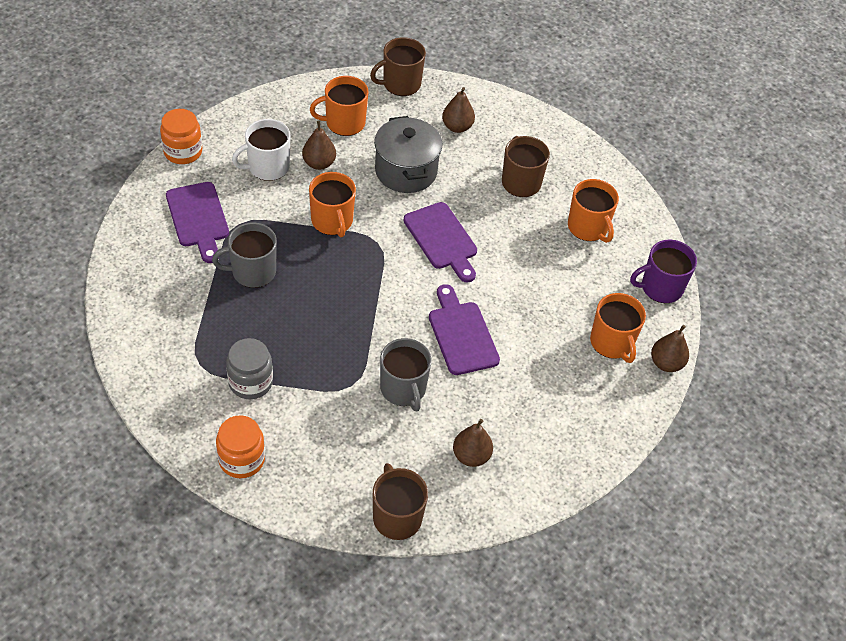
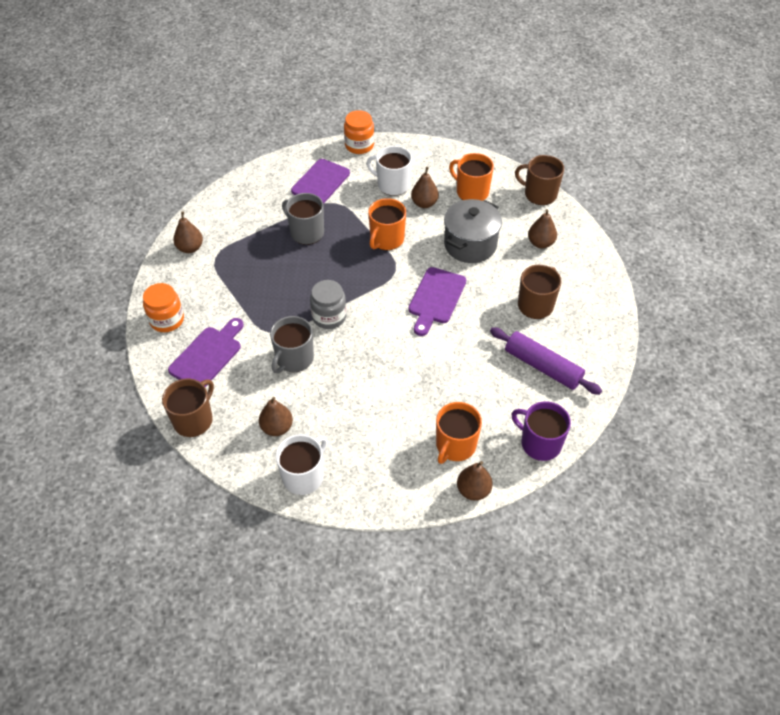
camera: 55 degrees right, 0 degrees up
grey jar [226,338,273,399] -> grey jar moved to [310,280,347,329]
purple cutting board [429,284,500,375] -> purple cutting board moved to [168,318,244,387]
orange mug [568,179,619,243] -> purple rolling pin [490,327,602,395]
none -> brown pear [173,211,203,253]
none -> white mug [276,434,327,495]

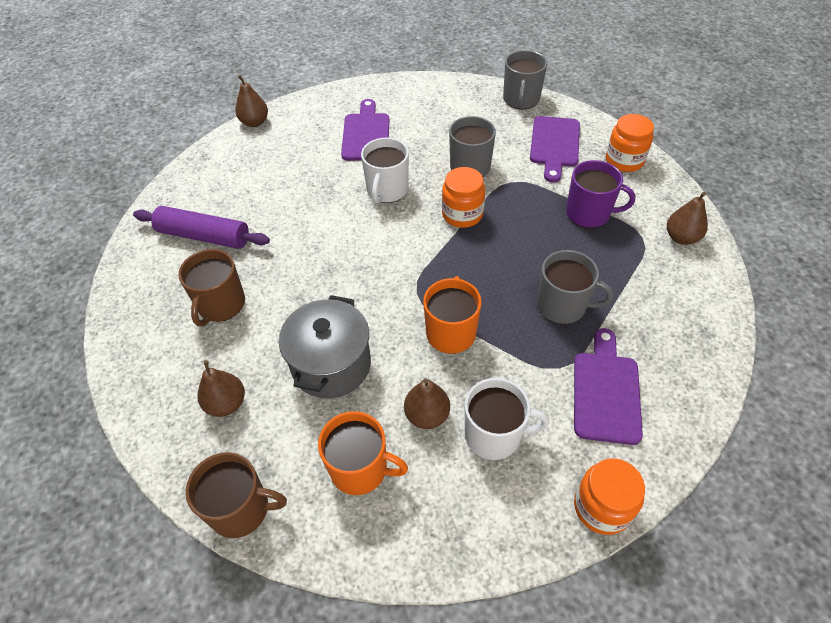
camera: 160 degrees right, 0 degrees up
brown mug [162,379,214,437] -> grey mug [503,50,547,109]
brown pear [259,397,293,436] -> none
white mug [276,434,327,495] -> white mug moved to [361,138,409,204]
grey jar [310,280,347,329] -> orange jar [442,167,485,228]
purple cutting board [409,267,466,336] -> purple cutting board moved to [341,99,389,161]
orange mug [436,402,482,464] -> none
purple mug [512,401,571,461] -> purple mug moved to [566,160,635,228]

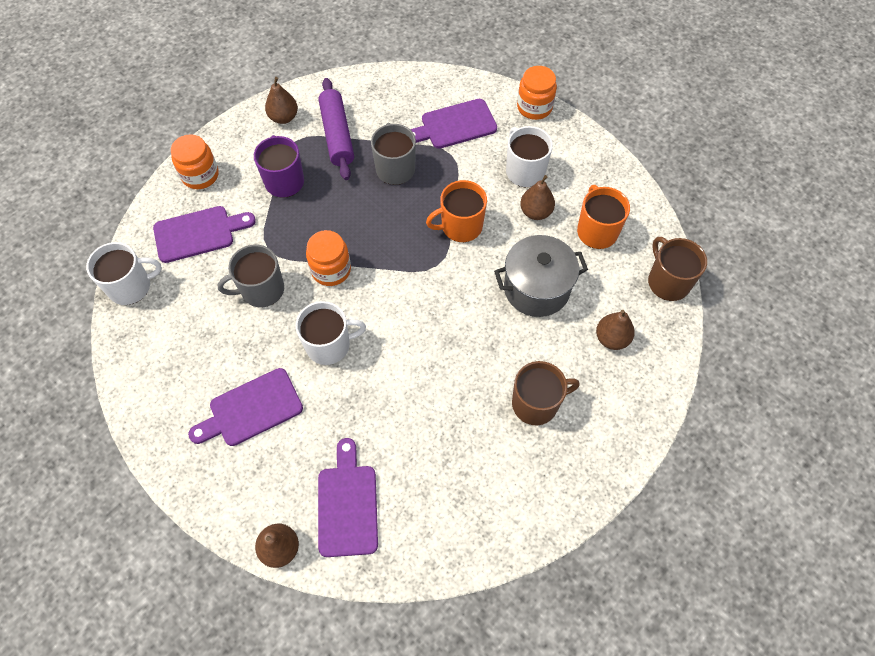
camera: 120 degrees left, 10 degrees up
purple rolling pin [133,206,270,249] -> purple rolling pin moved to [318,78,354,180]
grey mug [503,50,547,109] -> white mug [86,242,162,305]
none -> purple cutting board [318,438,378,557]

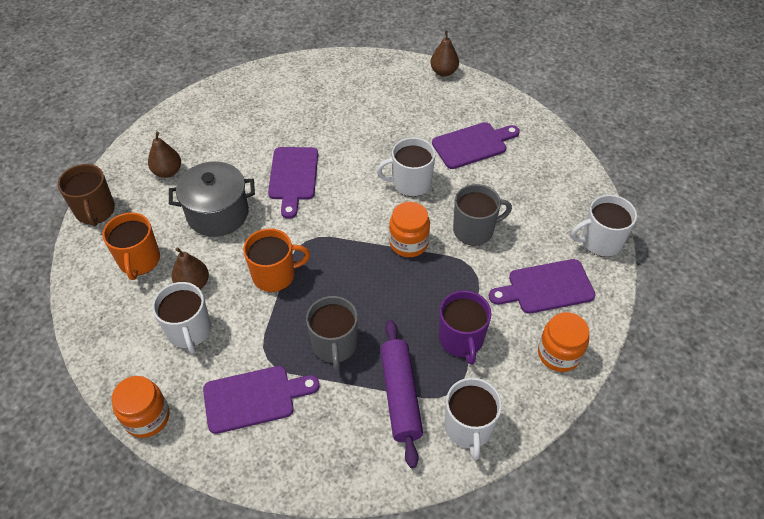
camera: 175 degrees left, 10 degrees down
brown pear [265,77,298,124] -> white mug [445,378,502,461]
purple cutting board [318,438,378,557] -> purple cutting board moved to [268,147,318,219]
brown mug [512,361,580,425] -> none

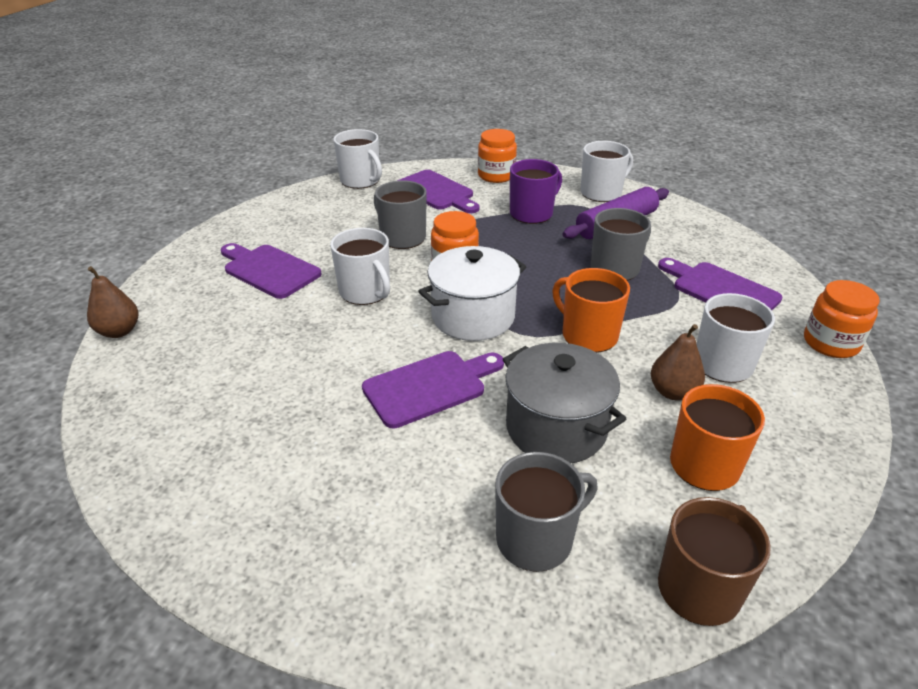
camera: 120 degrees left, 15 degrees down
brown pear [148,132,181,178] -> grey mug [495,452,597,572]
none -> white pot [418,246,526,341]

